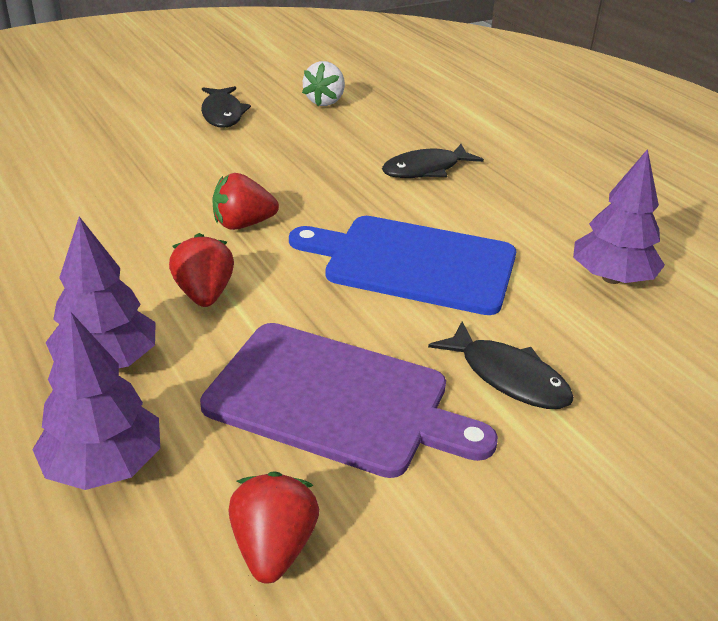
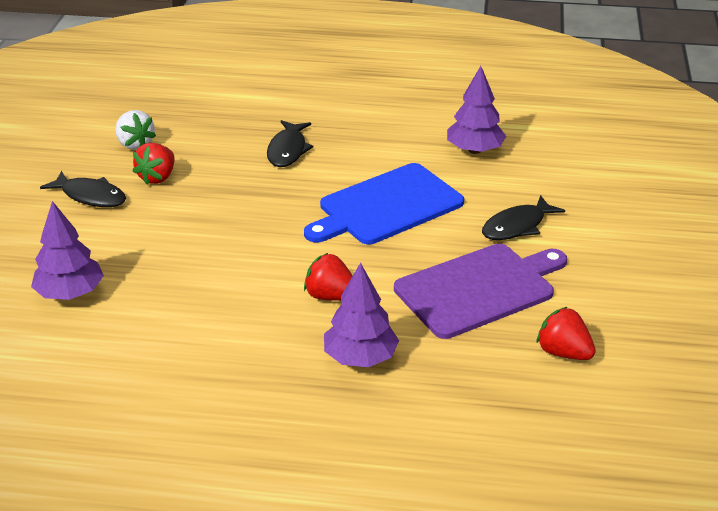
camera: 50 degrees left, 0 degrees up
purple tree [32,312,160,490] -> purple tree moved to [31,201,104,300]
red strawberry [212,173,279,230] -> red strawberry moved to [133,143,175,185]
black fish [428,322,574,409] -> black fish turned 150 degrees clockwise [482,195,565,240]

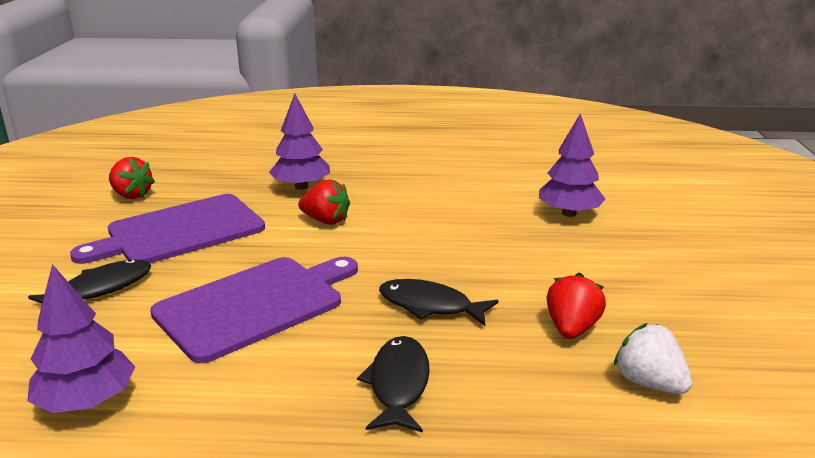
camera: 175 degrees right, 10 degrees down
black fish [40,171,126,207] -> black fish moved to [379,279,499,326]
blue cutting board [304,163,464,244] -> purple cutting board [150,257,358,363]

